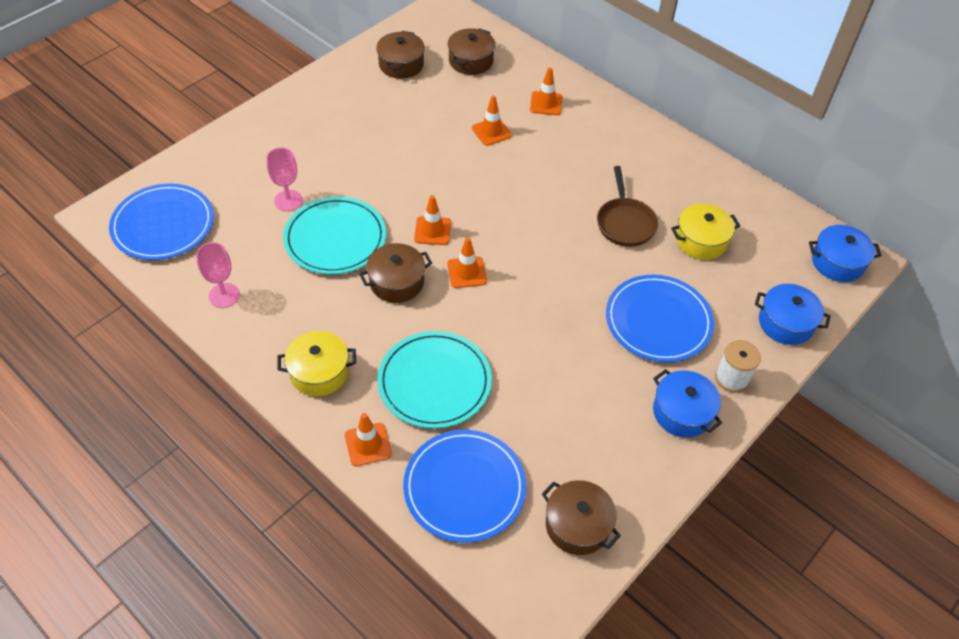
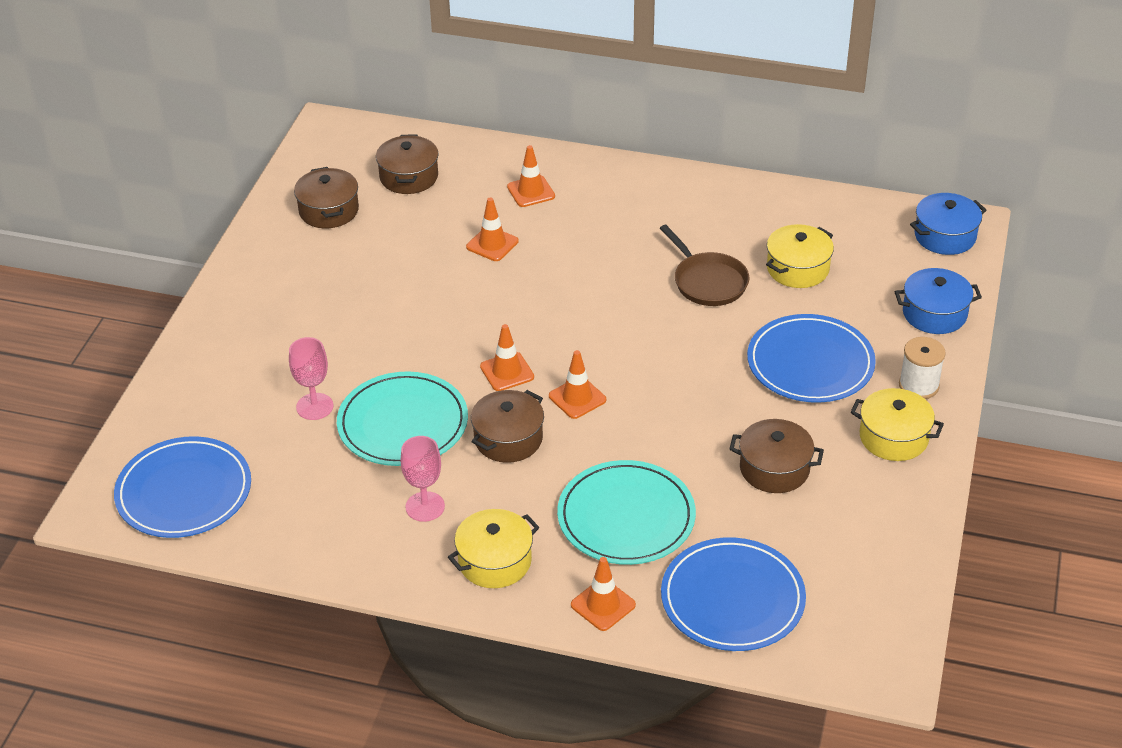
camera: 25 degrees left, 10 degrees down
pink goblet [196,242,240,308] -> pink goblet moved to [401,436,445,522]
brown pot [542,480,621,555] -> brown pot moved to [730,419,824,493]
blue pot [653,369,722,438] -> yellow pot [851,388,944,461]

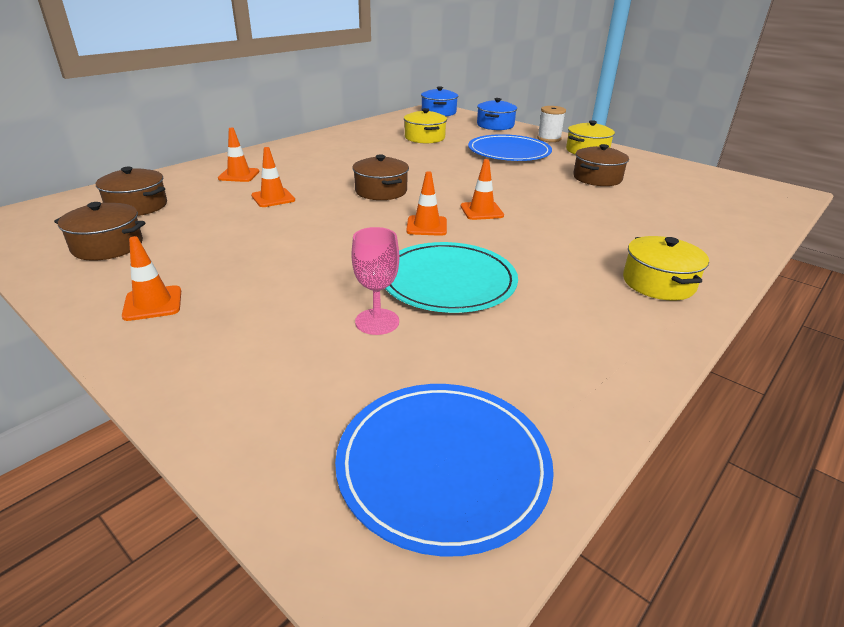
camera: 65 degrees left, 10 degrees down
pink goblet [401,436,445,522] -> none
brown pot [471,390,544,463] -> brown pot moved to [352,154,409,200]
turquoise plate [557,460,696,565] -> none
orange traffic cone [571,557,636,631] -> orange traffic cone moved to [122,236,181,321]
brown pan [660,225,749,306] -> none
blue plate [661,537,806,651] -> none

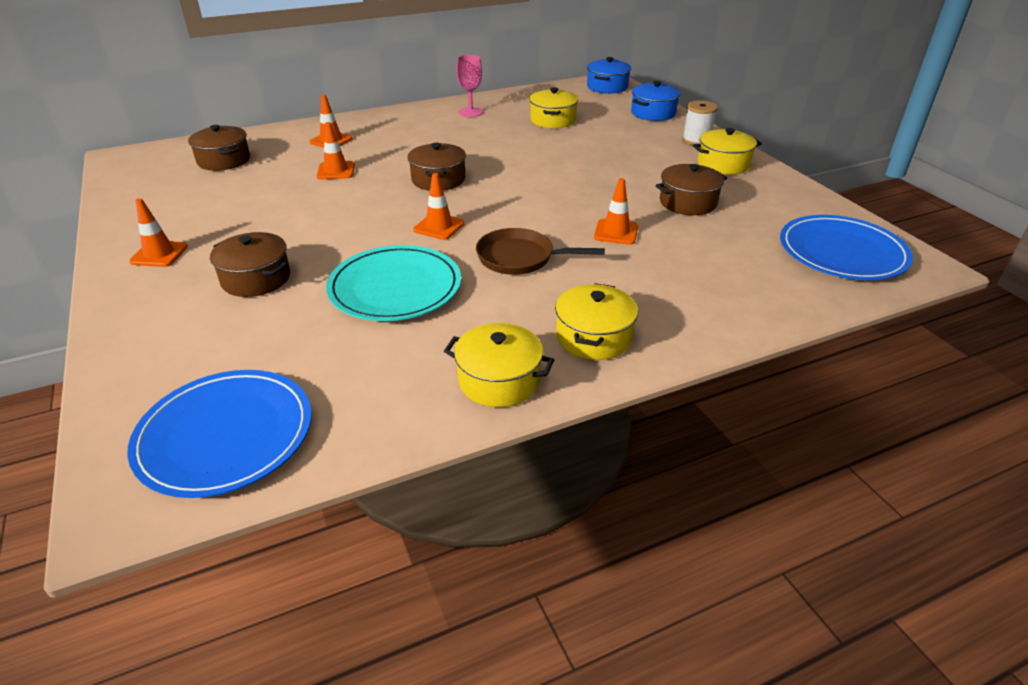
camera: 25 degrees right, 5 degrees up
brown pot [54,202,146,261] -> brown pot moved to [210,232,290,297]
pink goblet [351,227,399,335] -> pink goblet moved to [456,55,483,117]
orange traffic cone [461,159,504,220] -> orange traffic cone moved to [594,178,638,245]
blue plate [468,134,552,161] -> blue plate moved to [780,215,913,280]
none -> yellow pot [444,323,554,407]
none -> brown pan [476,228,605,275]

